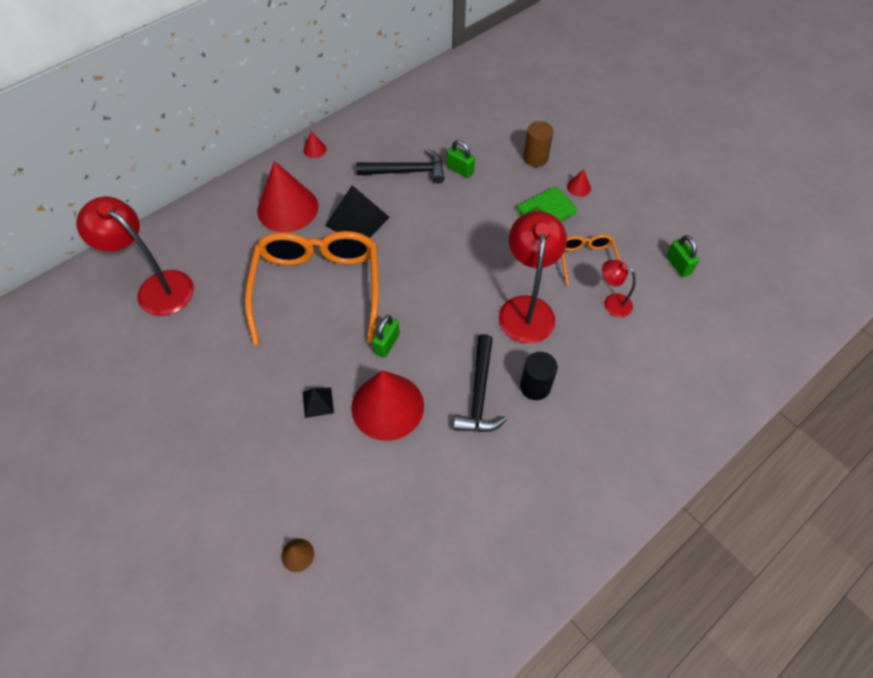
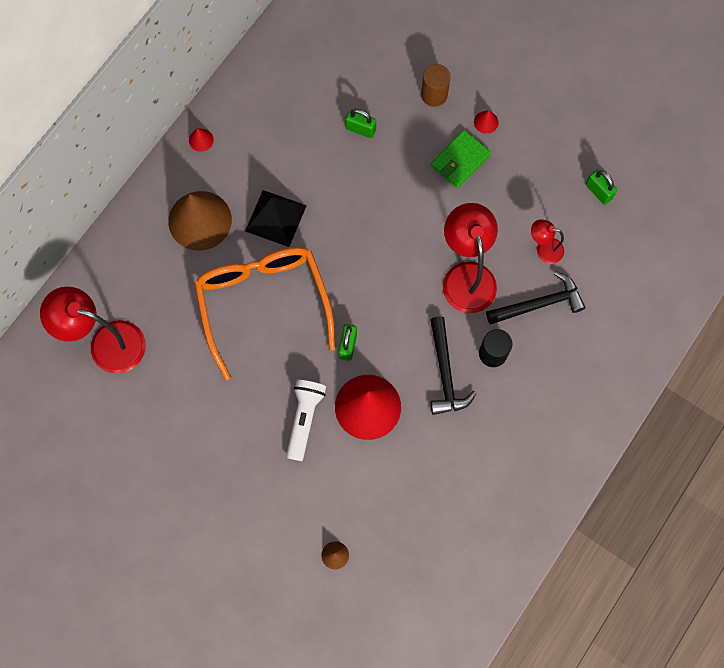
camera: 15 degrees left, 15 degrees up
red cone [257,161,318,232] -> brown cone [168,191,232,251]
black pyramid [303,388,334,418] -> white flashlight [286,380,326,461]
black hammer [356,149,444,184] -> black hammer moved to [486,271,586,324]
orange glasses [562,234,620,286] -> none

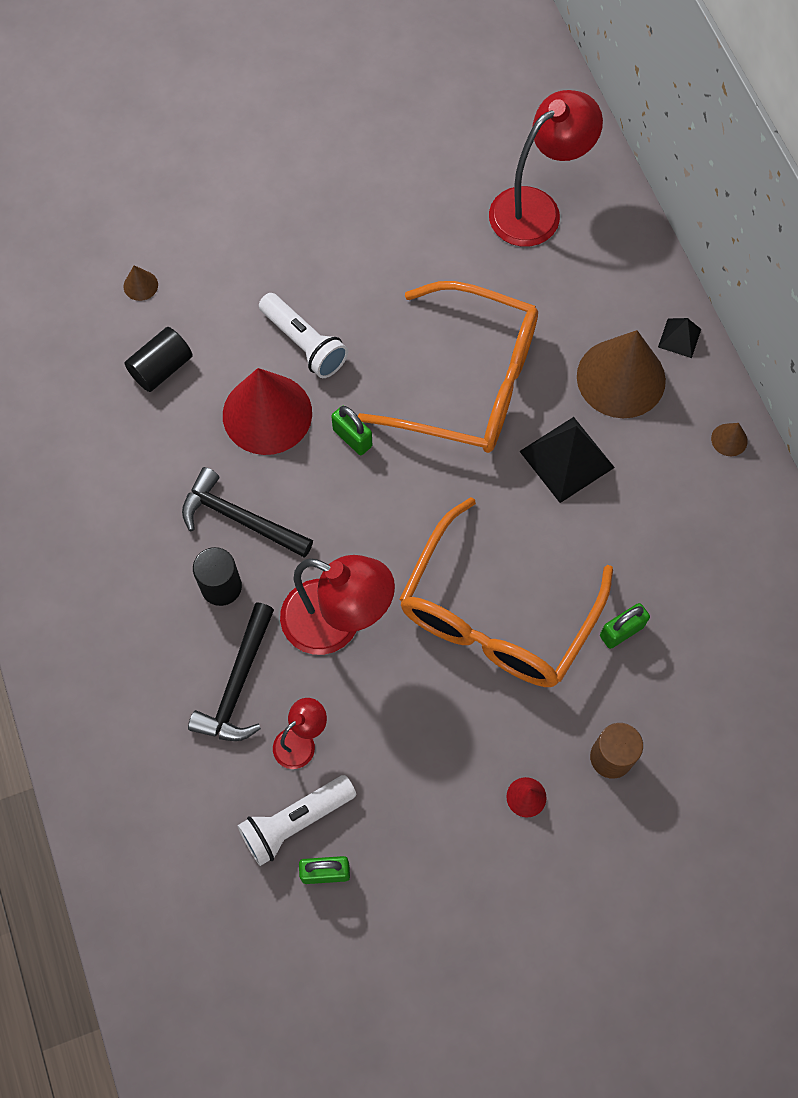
camera: 125 degrees right, 5 degrees down
red cone [189,128,214,152] -> brown cone [711,423,748,456]
green wallet [431,130,491,188] -> none
none -> black cylinder [125,327,193,392]
none -> white flashlight [237,775,356,866]
none -> orange glasses [400,497,613,687]
none -> black pyramid [658,318,701,358]

